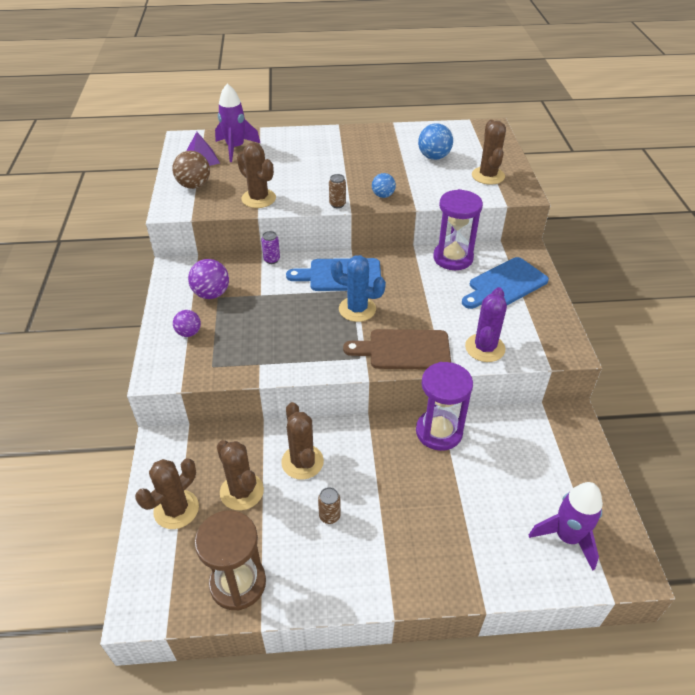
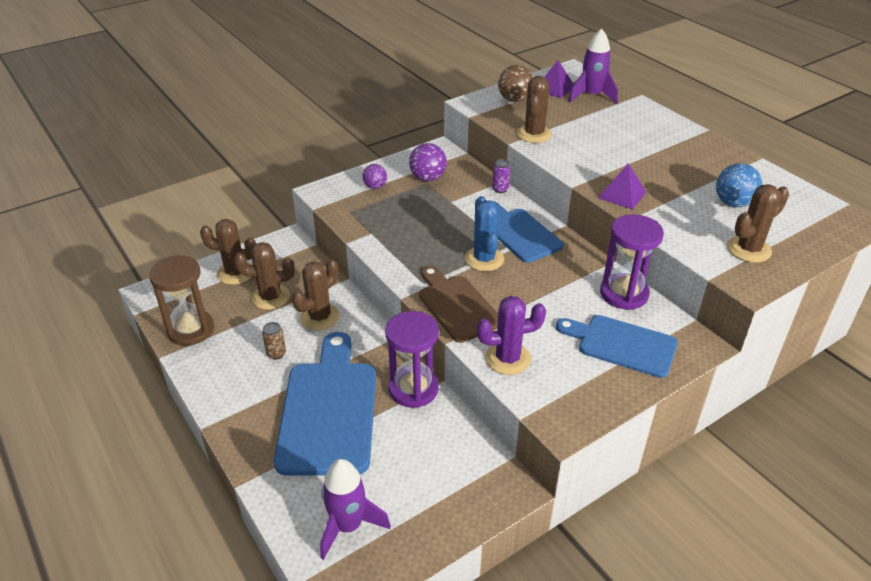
camera: 60 degrees right, 5 degrees down
brown cactus [217,440,264,510] -> brown cactus turned 60 degrees clockwise [234,242,295,310]
brown can [329,174,346,208] -> none
blue ball [372,173,396,198] -> purple pyramid [598,163,646,209]
none -> blue cutting board [274,332,376,475]

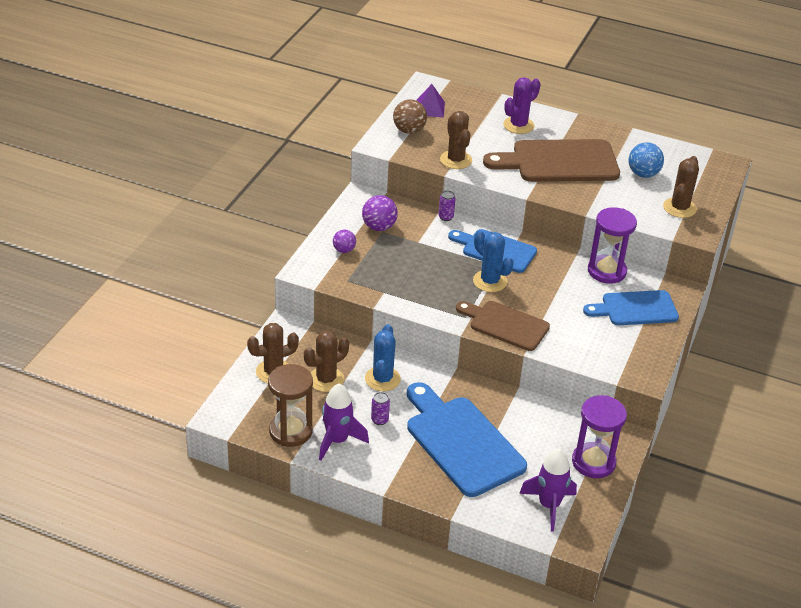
camera: 35 degrees left, 0 degrees up
brown can [262,322,286,360] -> purple can [371,392,390,425]
brown cactus [292,259,340,330] -> blue cactus [365,324,401,391]
purple hourglass [385,311,439,408] -> purple hourglass moved to [572,395,627,478]
purple cactus [477,296,546,375] -> purple cactus moved to [503,77,540,134]
purple rocket [568,28,618,104] -> purple rocket moved to [319,384,369,461]
purple pyramid [598,163,646,209] -> none
none -> brown cutting board [483,139,620,182]

